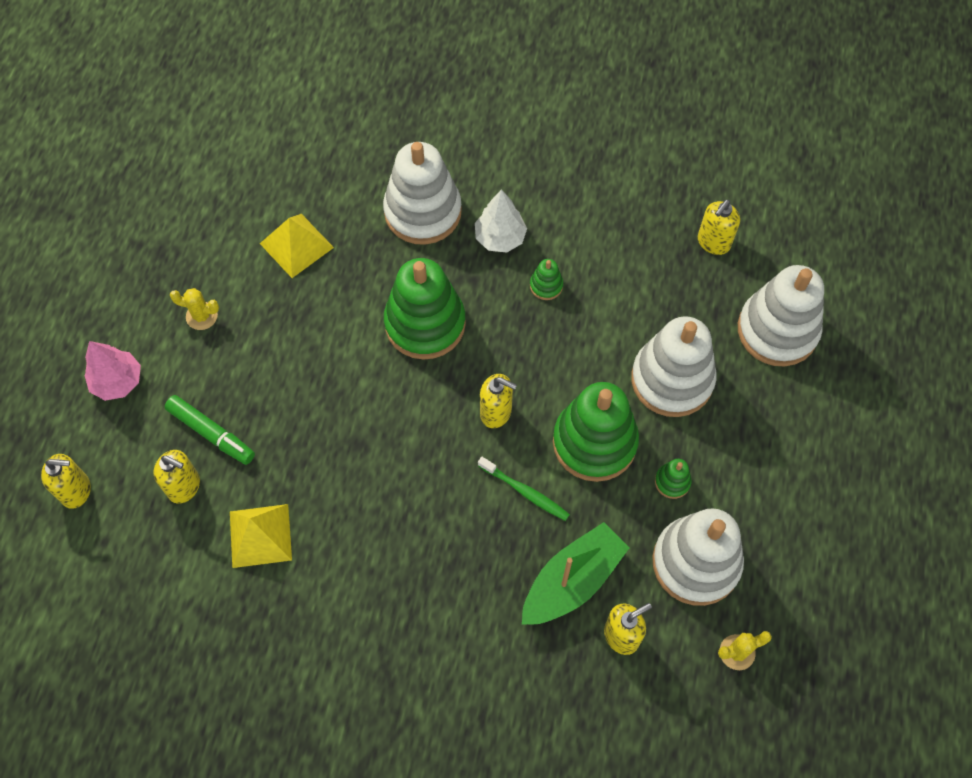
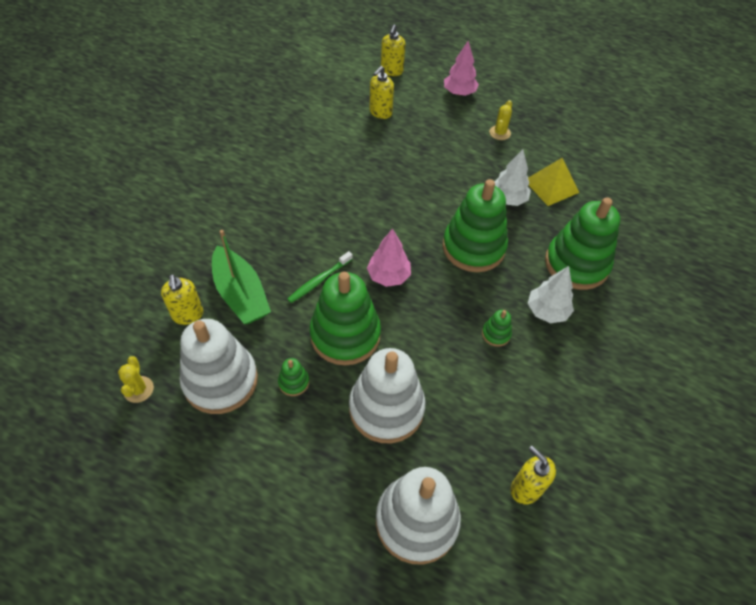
camera: 100 degrees right, 10 degrees down
green marker [165,395,255,465] -> none
yellow pyramid [230,504,292,568] -> none
white stacking toy [383,142,462,245] -> green stacking toy [545,197,620,290]
yellow soap dispenser [480,374,517,428] -> pink tree [367,228,411,287]
none -> white tree [494,149,531,206]

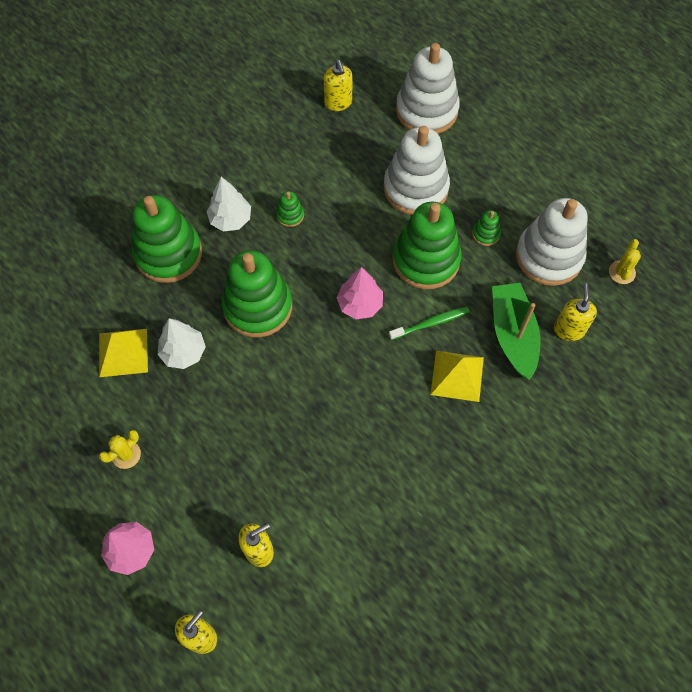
camera: 155 degrees left, 10 degrees up
none -> yellow pyramid [431,351,484,402]

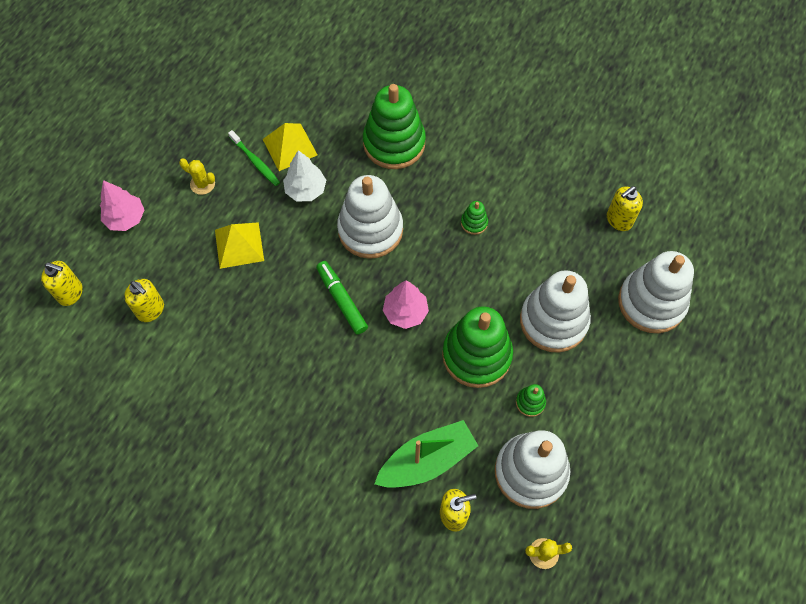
camera: 70 degrees right, 0 degrees up
white tree [206,177,251,232] -> none
green stacking toy [222,250,292,337] -> white stacking toy [337,175,403,259]
green toothbrush [389,306,470,340] -> green toothbrush moved to [228,130,280,186]
yellow pyramid [431,351,484,402] -> yellow pyramid moved to [215,222,264,269]
none -> green marker [316,261,368,335]

